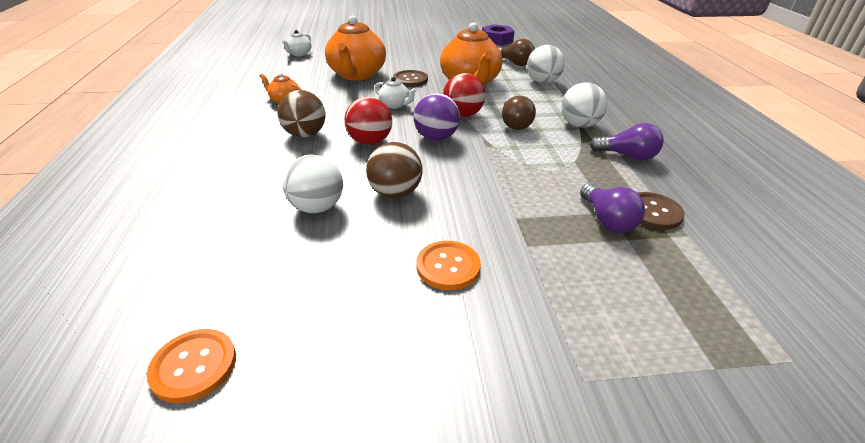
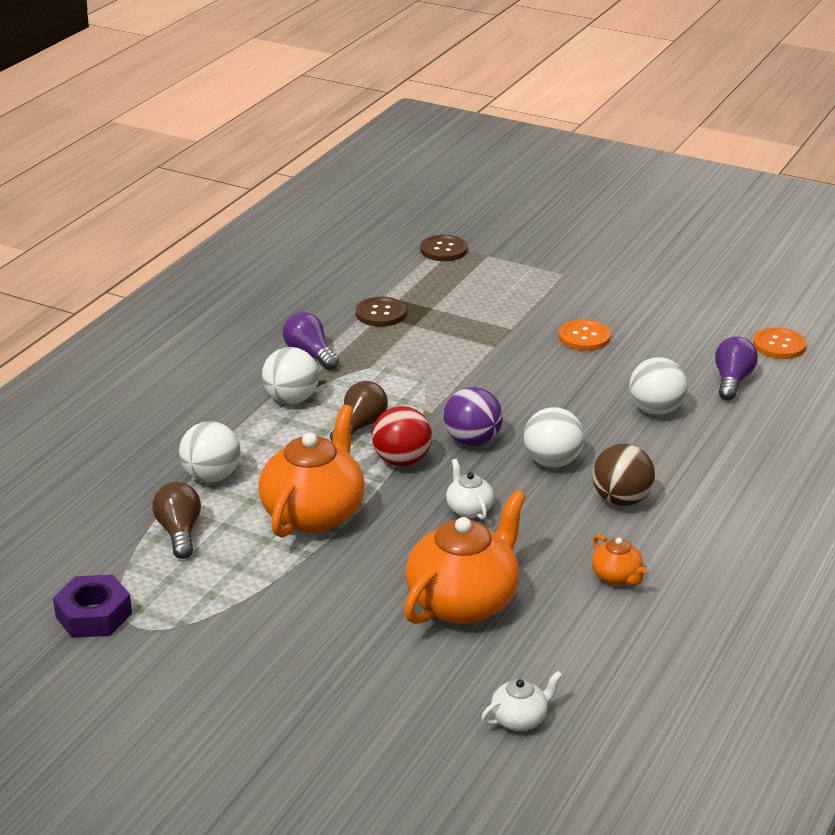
camera: 145 degrees left, 5 degrees down
red ball [345,97,392,145] -> white ball [524,407,584,467]
brown ball [366,142,423,198] -> none
brown button [393,70,428,87] -> brown button moved to [420,235,468,261]
purple light bulb [580,184,645,233] -> purple light bulb moved to [715,336,758,400]

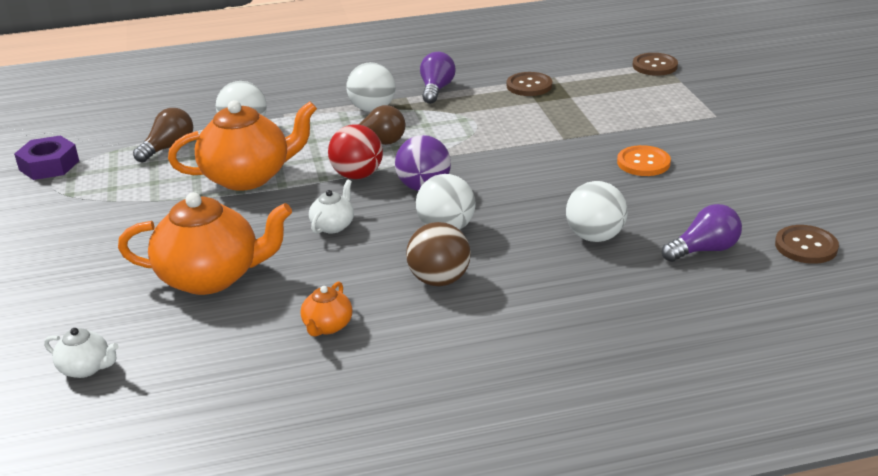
camera: 50 degrees right, 0 degrees up
orange button [753,327,807,359] -> brown button [775,225,839,264]

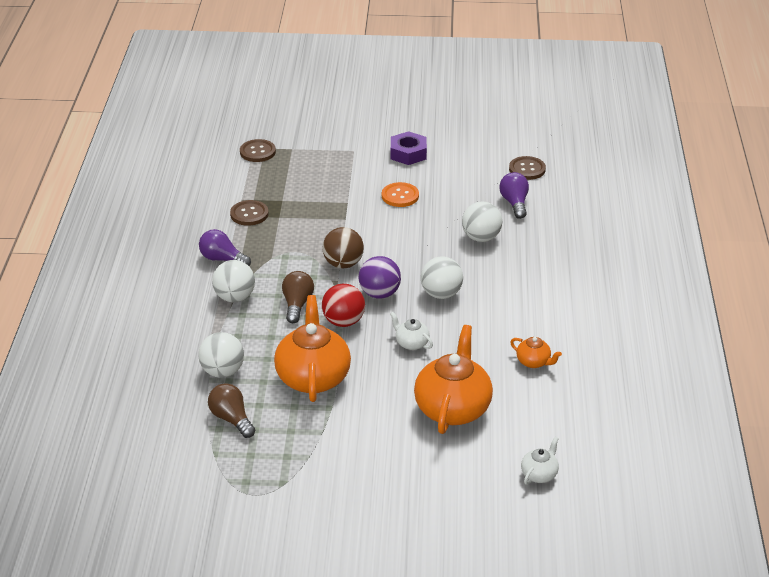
camera: 75 degrees left, 5 degrees up
purple nut [14,135,79,180] -> purple nut moved to [391,131,427,165]
brown ball [406,222,471,286] -> brown ball moved to [322,227,364,268]

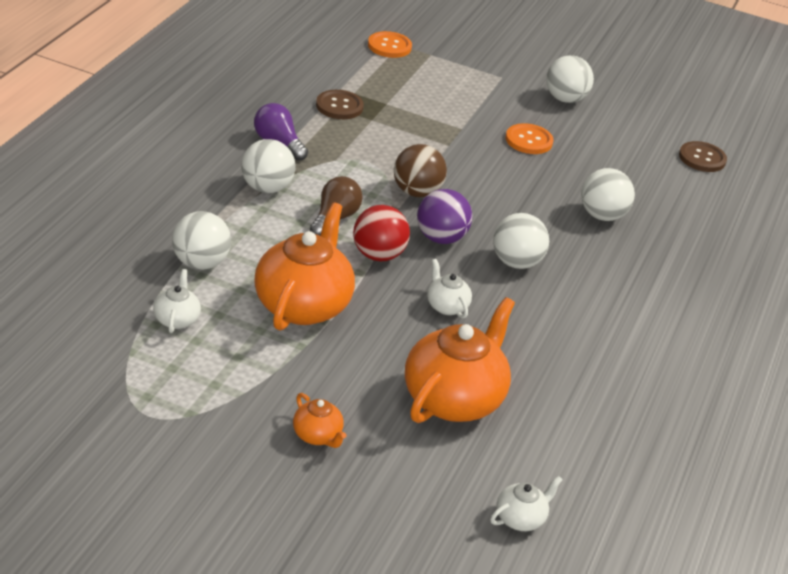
camera: 15 degrees right, 0 degrees up
brown light bulb [208,383,256,438] -> white teapot [153,269,201,333]
brown button [240,139,276,162] -> orange button [368,31,412,58]
purple nut [391,131,427,165] -> white ball [546,55,594,103]
purple light bulb [499,172,529,219] -> none
orange teapot [510,337,562,368] -> orange teapot moved to [293,393,346,448]

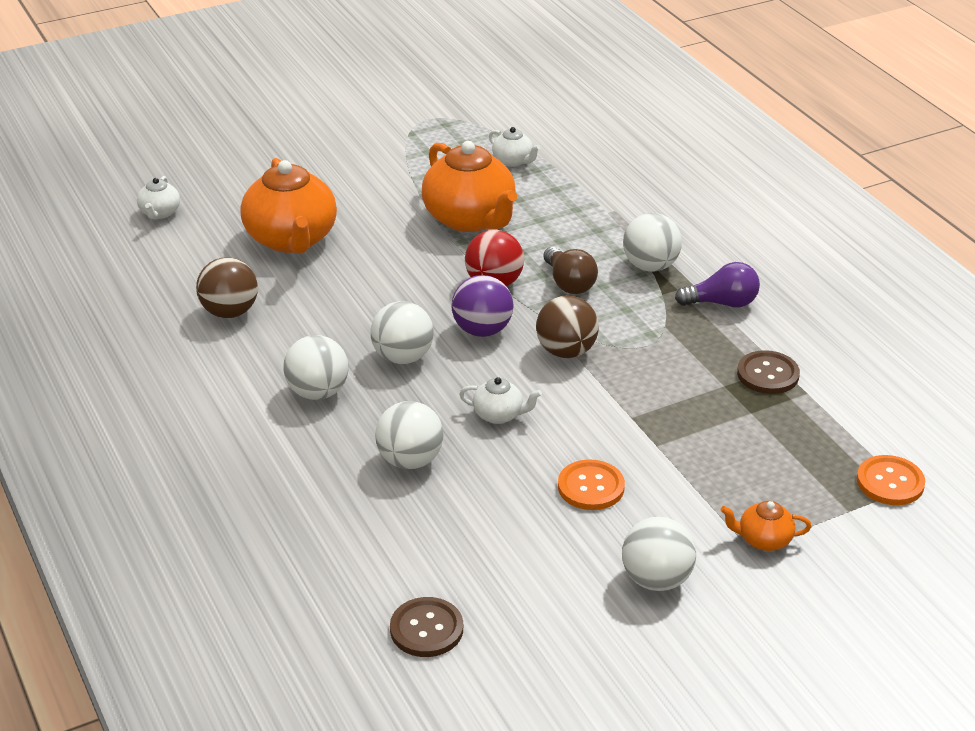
camera: 135 degrees right, 0 degrees up
white ball [172,211,231,270] -> white ball moved to [283,335,349,400]
orange teapot [293,393,346,448] -> orange teapot moved to [720,501,811,551]
white teapot [427,259,472,319] -> white teapot moved to [459,377,542,424]
none -> brown ball [196,258,258,318]

